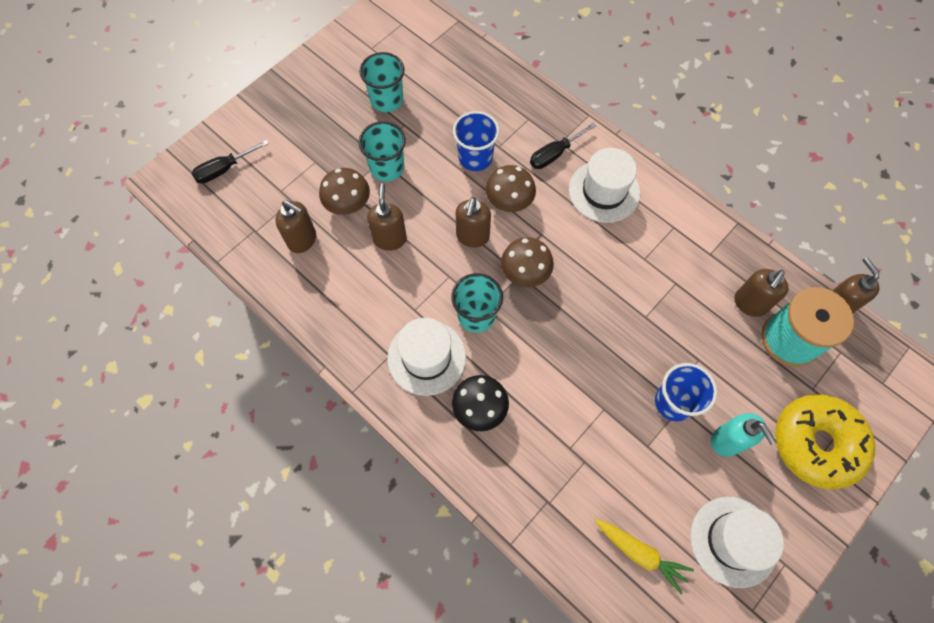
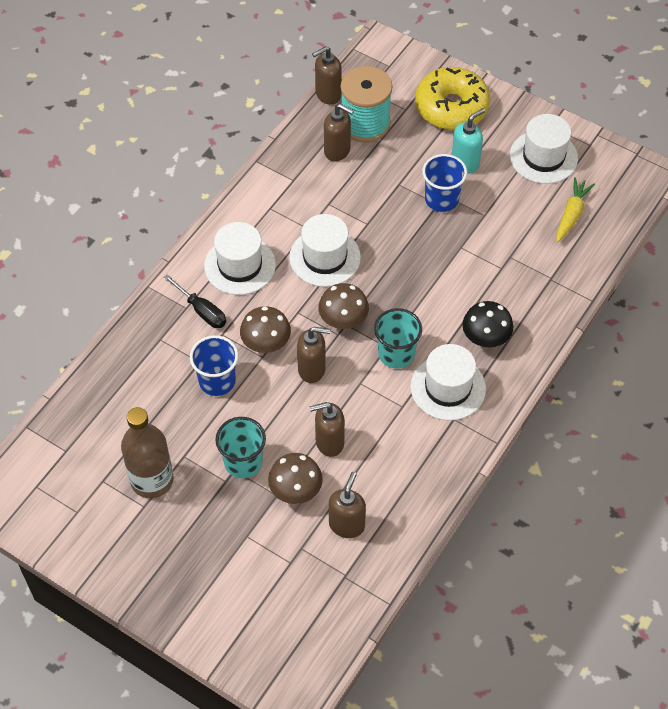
camera: 100 degrees left, 10 degrees down
black screwdriver [191,140,269,184] -> none
turquoise cup [360,52,404,112] -> brown bottle [121,407,174,498]
none -> white hat [289,214,361,287]

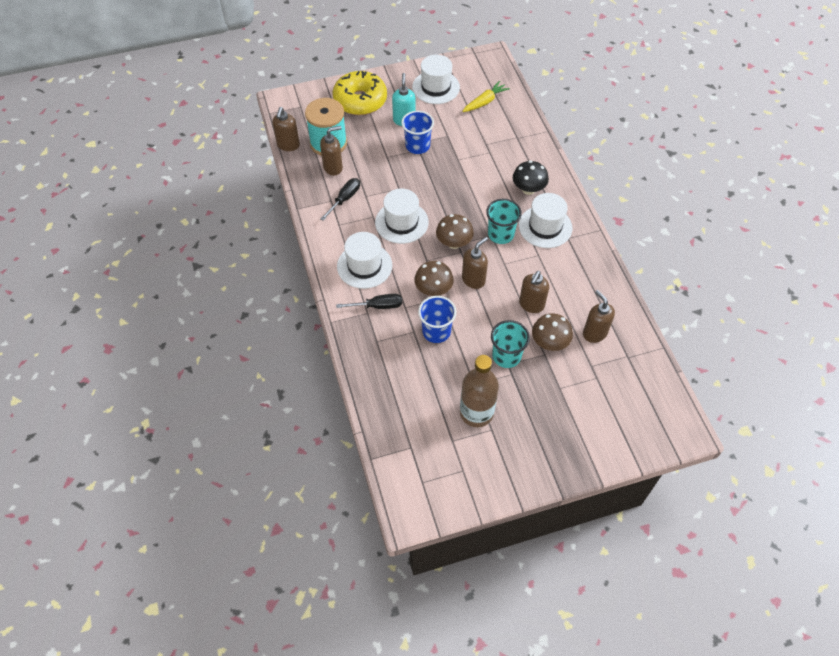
camera: 50 degrees left, 0 degrees up
yellow carrot [556,177,595,242] -> yellow carrot turned 75 degrees clockwise [462,81,510,112]
none -> black screwdriver [320,178,360,221]

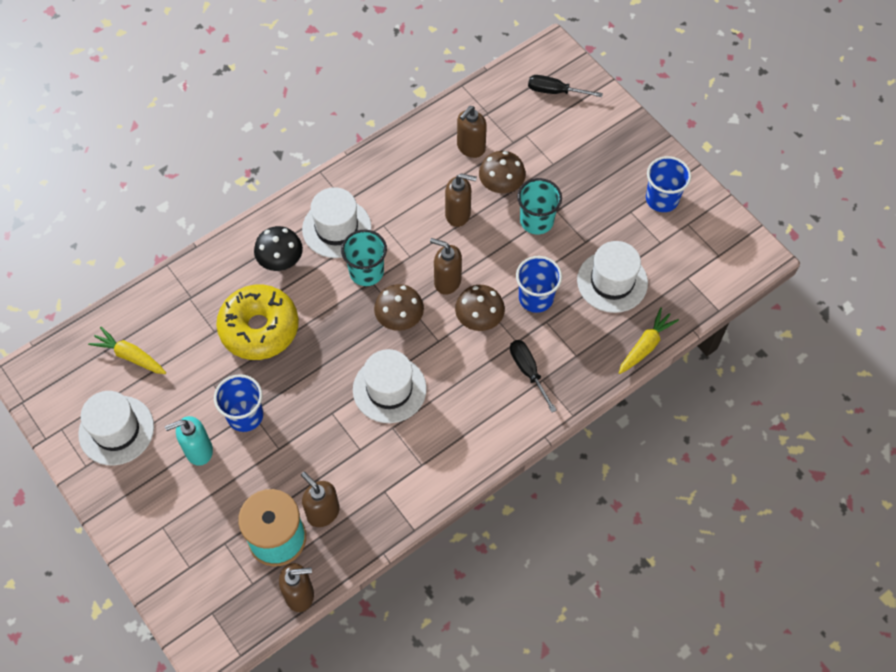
camera: 110 degrees left, 5 degrees up
black screwdriver [320,178,360,221] -> black screwdriver moved to [528,75,603,97]
yellow donut [333,71,387,115] -> yellow donut moved to [216,284,299,360]
white hat [337,232,392,289] -> white hat moved to [577,241,648,313]
brown bottle [460,355,499,427] -> none
none -> yellow carrot [619,308,679,374]
none -> blue cup [646,156,691,212]

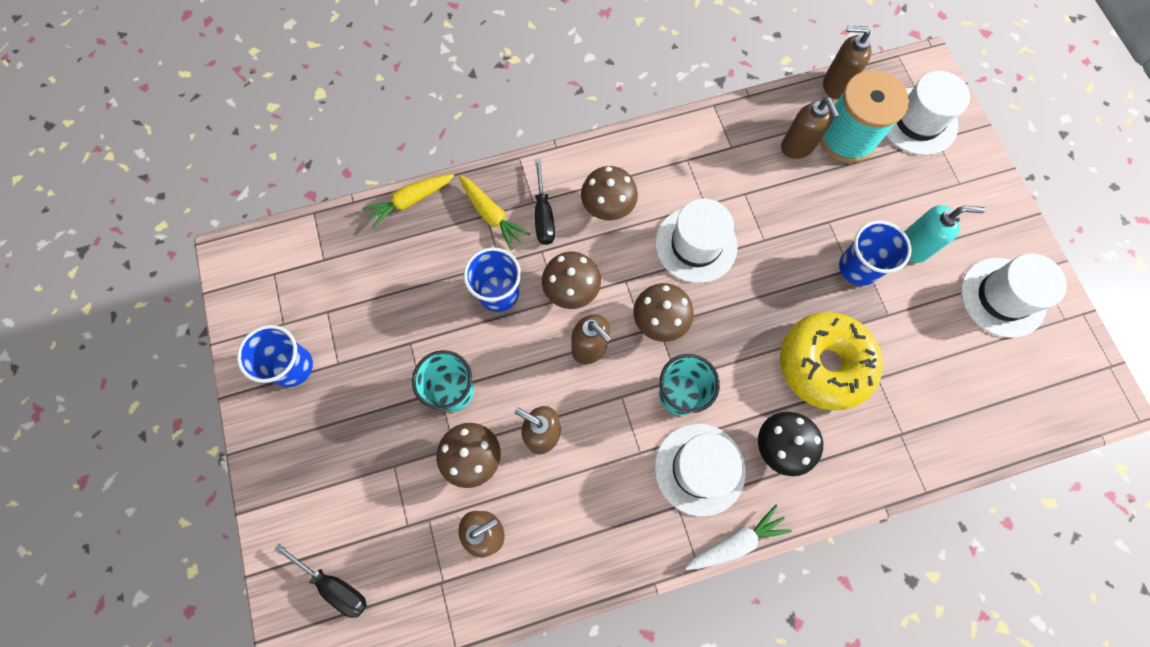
camera: 160 degrees left, 10 degrees up
yellow carrot [88,327,166,374] -> yellow carrot moved to [459,175,530,250]
white hat [577,241,648,313] -> white hat moved to [886,71,970,155]
none -> brown mushroom [581,166,638,221]
none -> white carrot [685,505,792,570]

